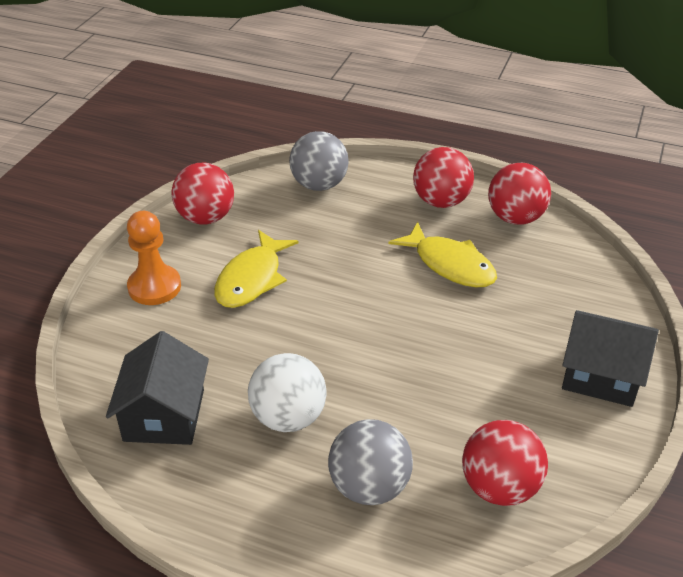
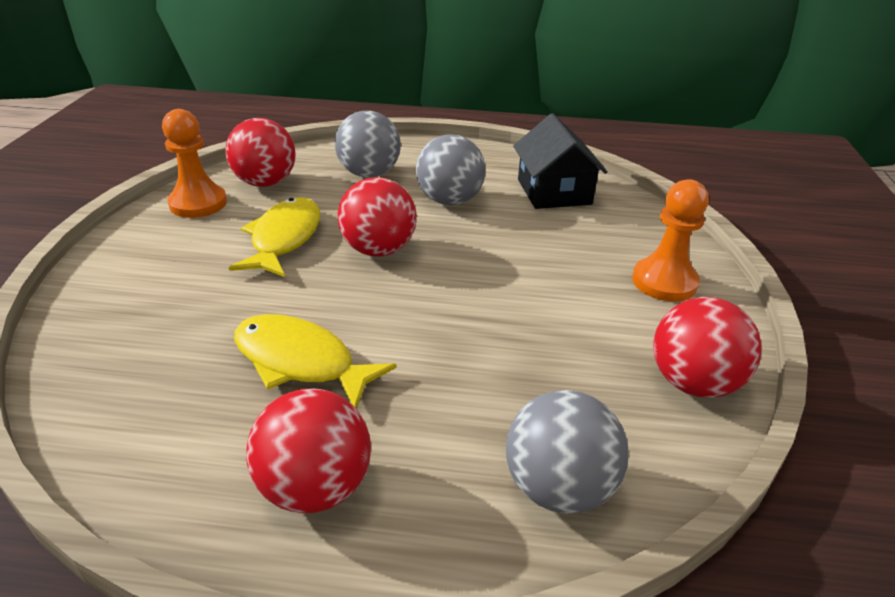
camera: 165 degrees right, 5 degrees down
yellow fish [214,230,298,308] -> yellow fish moved to [229,197,320,277]
white ball [248,353,327,432] -> grey ball [416,134,486,205]
red ball [488,163,551,225] -> red ball moved to [338,177,417,257]
black house [562,310,659,407] -> none
none -> orange pawn [162,109,227,218]

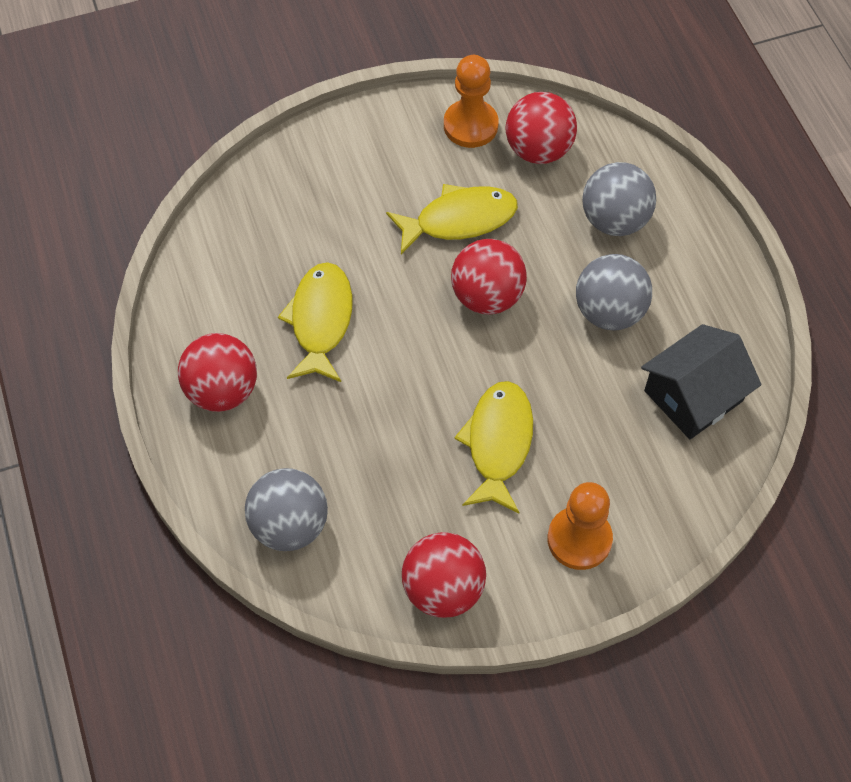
camera: 65 degrees right, 25 degrees up
none -> yellow fish [454,381,533,513]

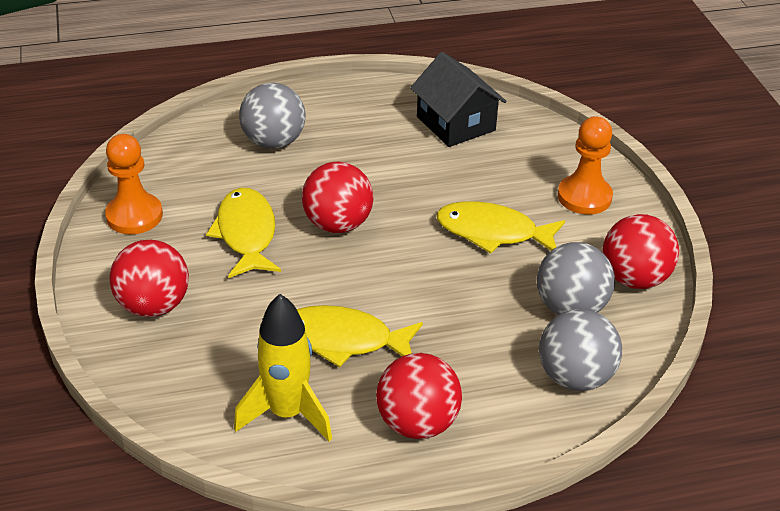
camera: 85 degrees left, 20 degrees down
red ball [506,92,577,164] -> red ball moved to [110,240,189,317]
grey ball [576,254,652,330] -> grey ball moved to [537,242,615,315]
none -> yellow rocket [234,294,332,442]

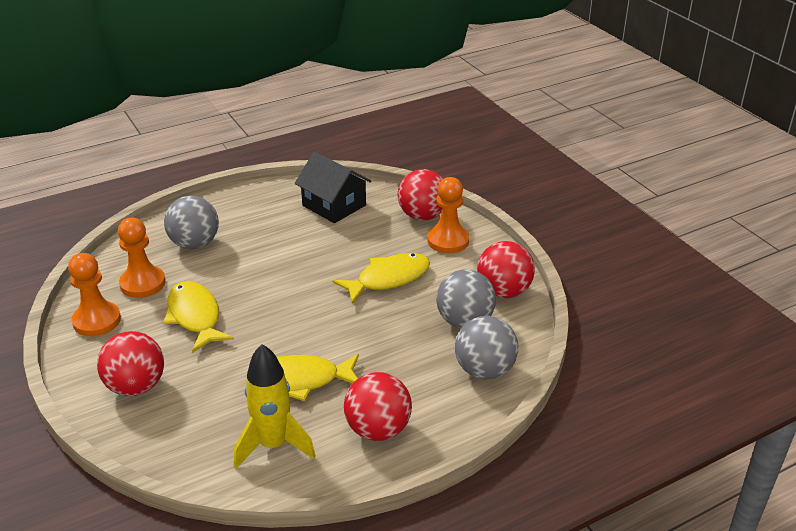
camera: 15 degrees left, 5 degrees down
red ball [302,162,373,233] -> red ball moved to [398,169,443,220]
yellow fish [436,201,565,254] -> yellow fish turned 150 degrees clockwise [333,253,430,304]
none -> orange pawn [118,218,165,298]

